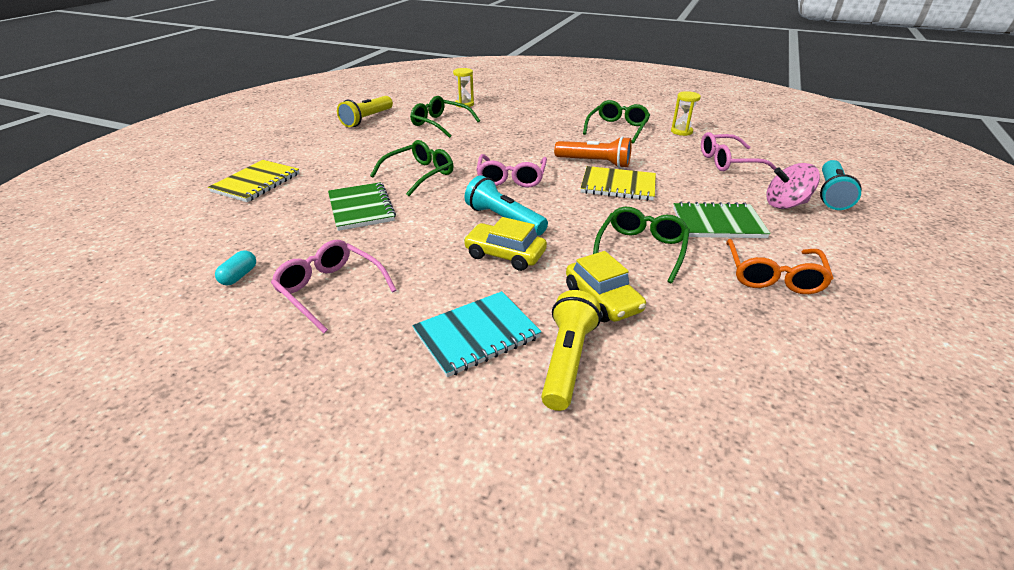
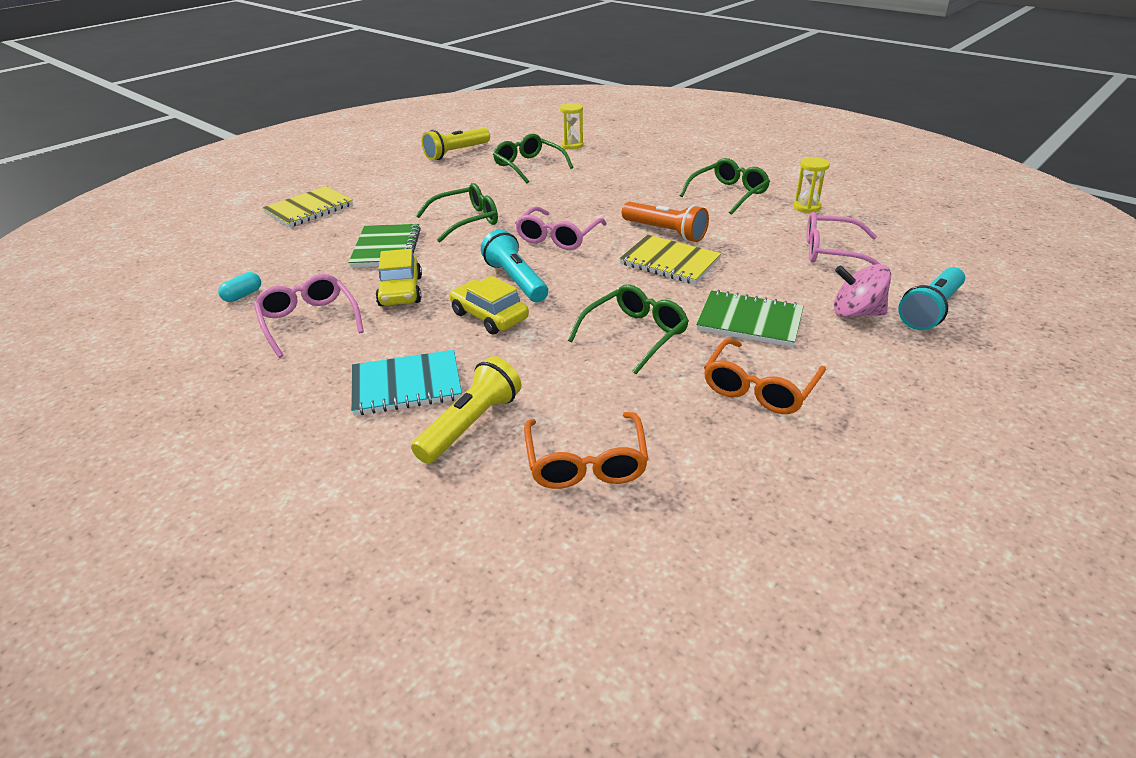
camera: 20 degrees right, 0 degrees up
yellow car [566,251,646,322] -> yellow car moved to [376,249,422,306]
none -> orange glasses [524,412,649,489]

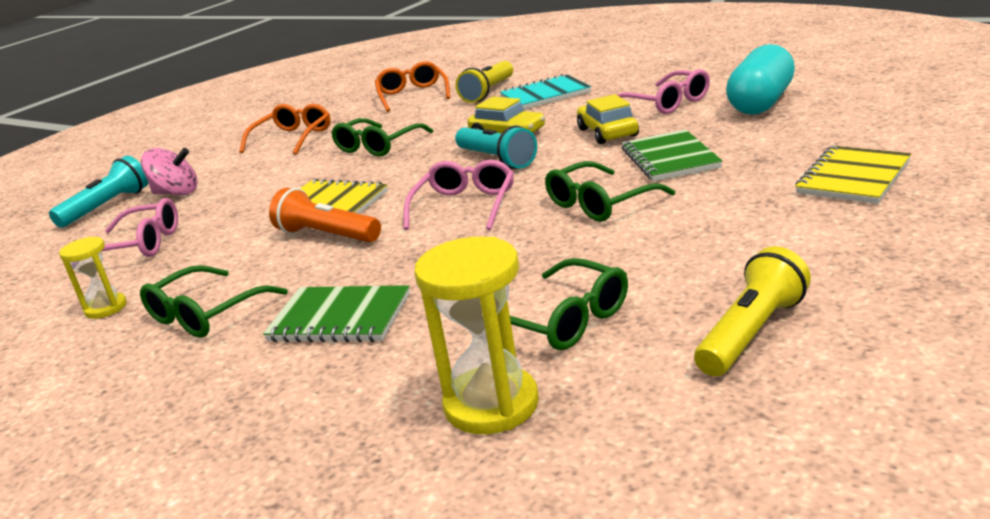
camera: 175 degrees right, 10 degrees down
turquoise capsule [218,272,261,302] -> turquoise capsule [726,44,795,115], size x2.49
yellow hourglass [560,103,584,150] -> yellow hourglass [414,237,539,434], size x1.73
green notebook [696,290,804,347] -> green notebook moved to [263,285,410,342]

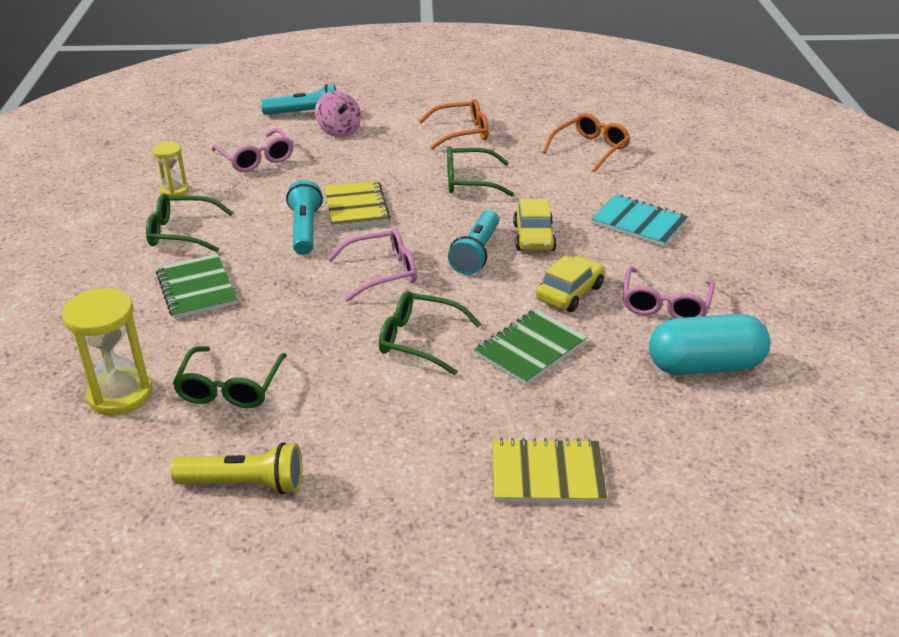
camera: 50 degrees right, 10 degrees up
orange flashlight [269,188,381,242] -> turquoise flashlight [286,180,323,255]
yellow flashlight [456,61,513,103] -> none

